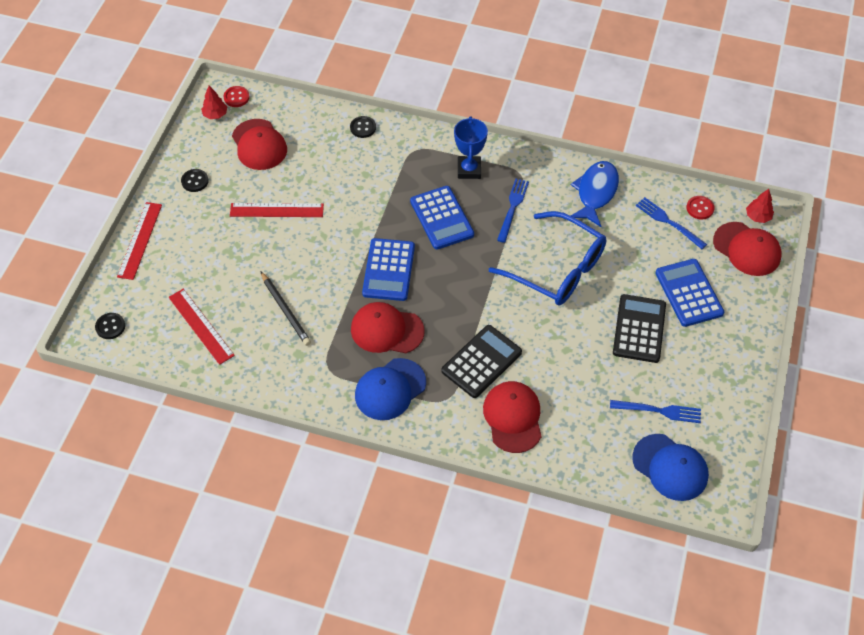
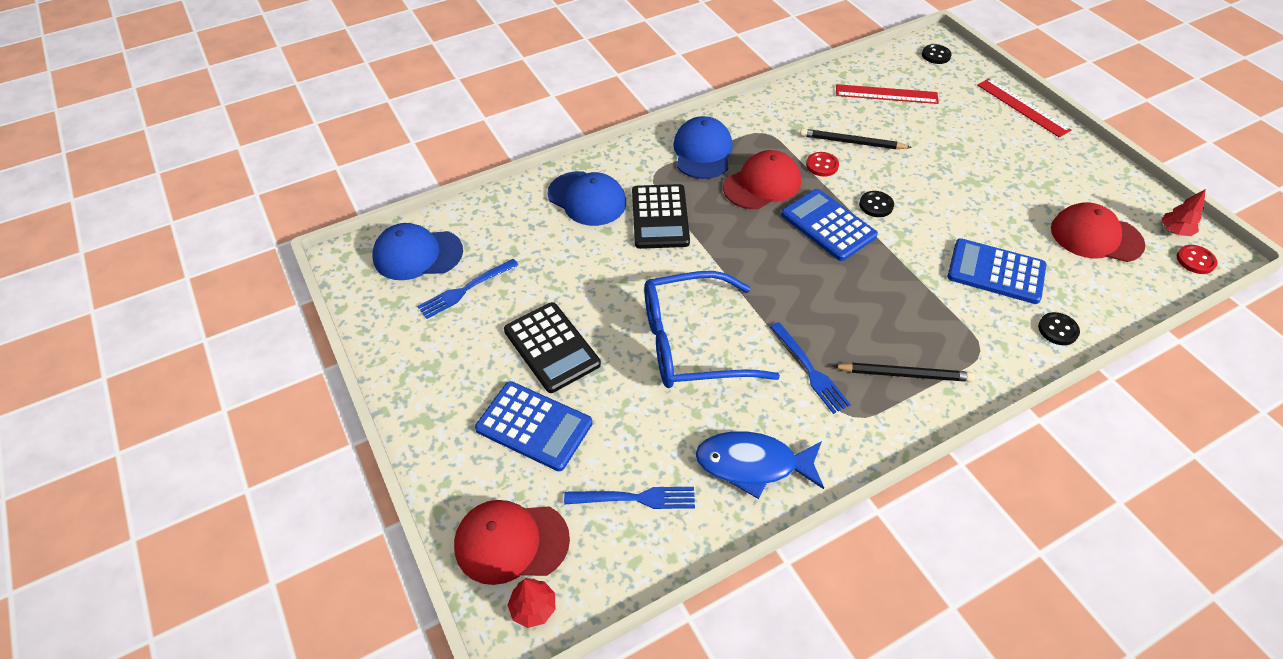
camera: 135 degrees right, 5 degrees down
black button [181,169,209,192] -> black button moved to [859,191,894,217]
red ruler [230,203,324,217] -> none
blue calculator [410,186,474,249] -> blue calculator moved to [948,238,1046,304]
blue trophy [454,116,488,179] -> black pencil [833,363,975,382]
red cap [483,381,542,453] -> blue cap [548,171,626,226]
blue fish [571,161,619,227] -> blue fish turned 120 degrees clockwise [695,431,824,499]
red button [686,196,715,220] -> red button moved to [806,152,839,177]

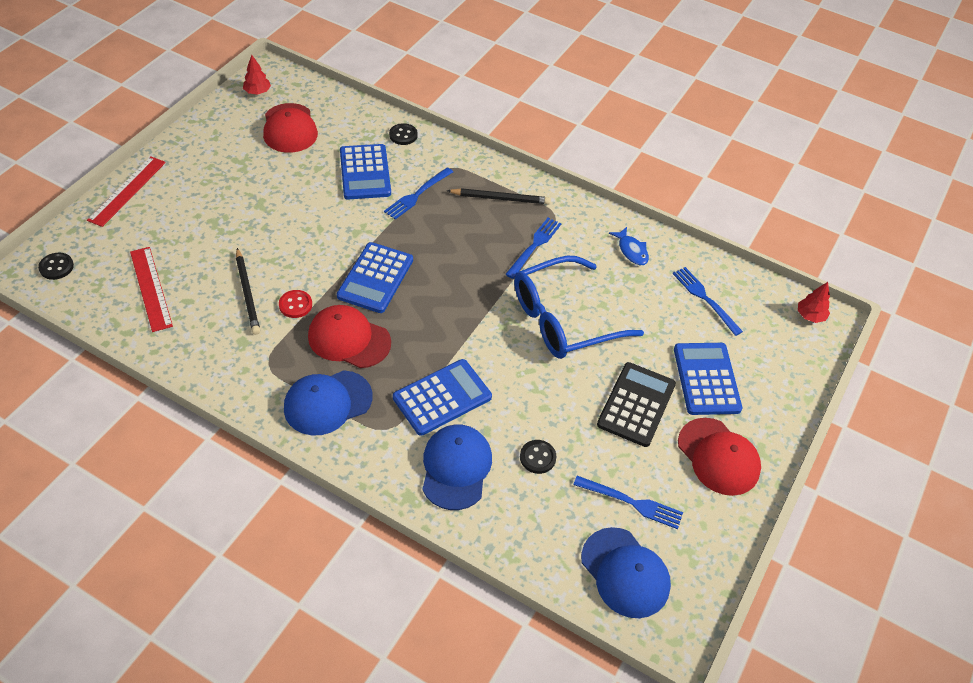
camera: 125 degrees left, 0 degrees up
red cap [454,500,570,585] -> red cap moved to [678,418,761,496]
black calculator [632,184,690,249] -> blue calculator [393,359,492,436]
blue glasses [644,271,780,388] -> blue glasses turned 105 degrees clockwise [514,256,644,359]
blue fish [695,431,824,499] -> blue fish [609,227,649,265], size x0.57
black pencil [833,363,975,382] -> black pencil turned 120 degrees clockwise [447,188,551,204]
black button [859,191,894,217] -> black button moved to [520,440,556,474]
red button [1177,245,1217,274] -> none
none -> blue fork [384,167,453,219]

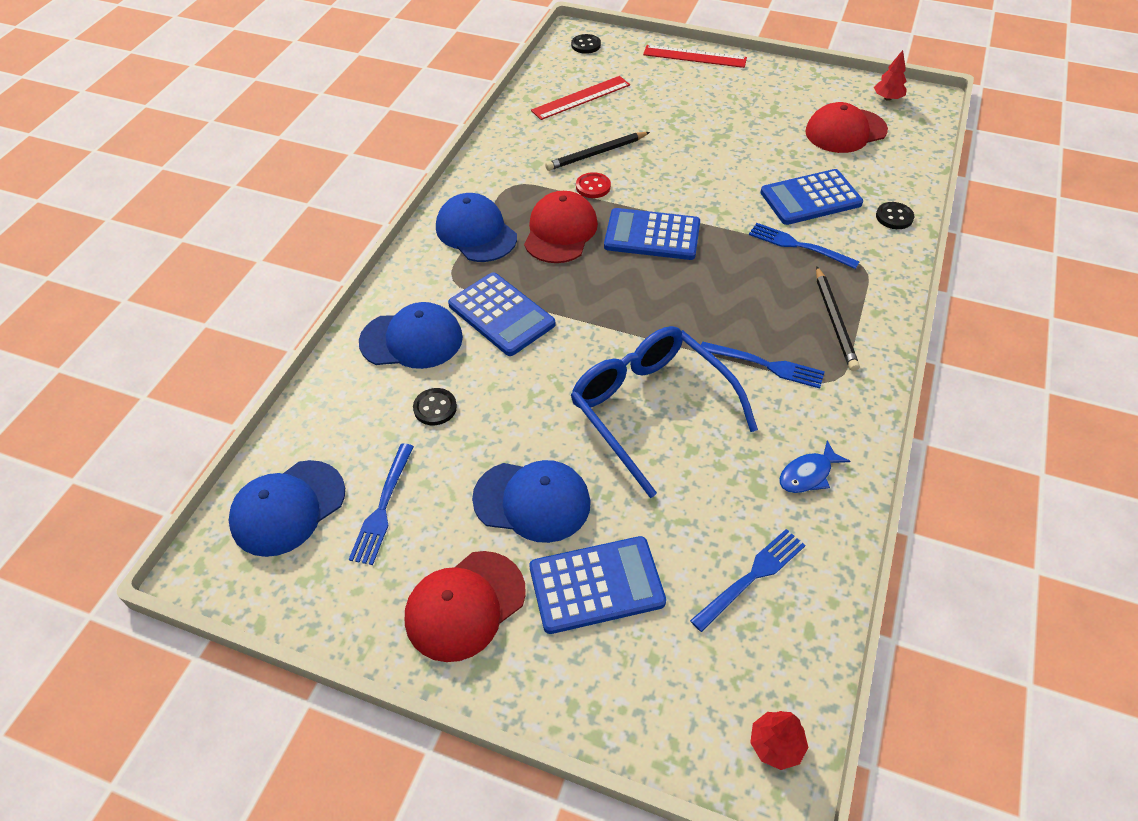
camera: 85 degrees right, 0 degrees up
black calculator [597,362,676,447] -> blue cap [472,460,591,543]

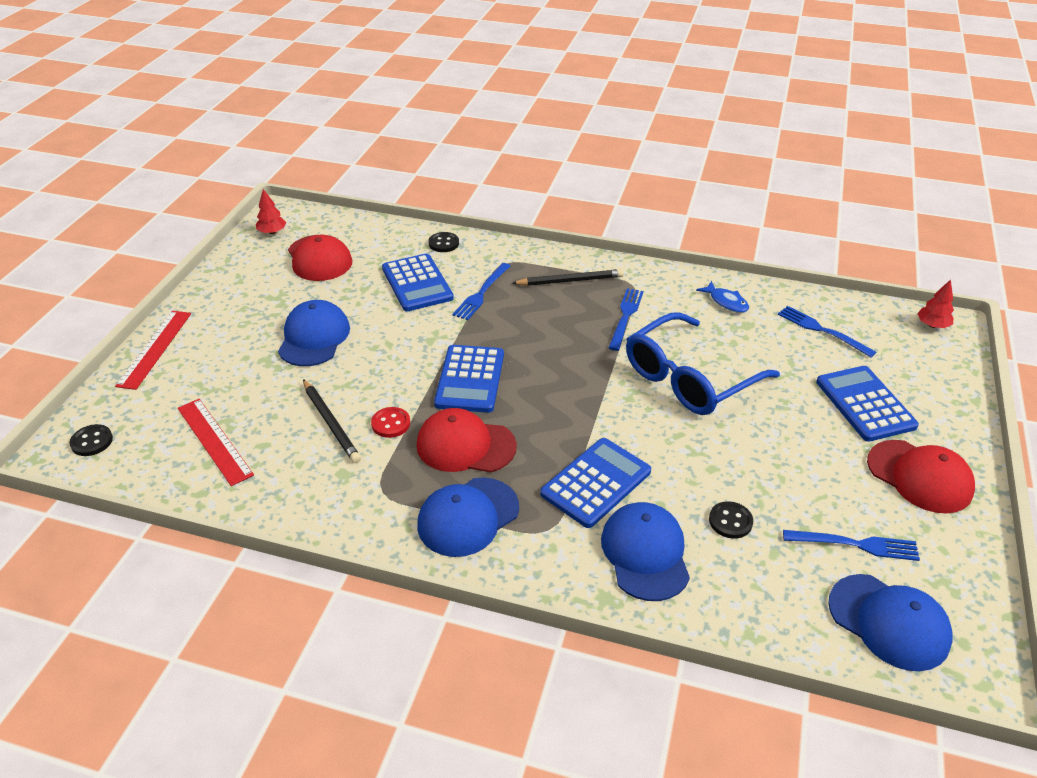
camera: 95 degrees left, 10 degrees down
blue cap [472,460,591,543] -> blue cap moved to [278,300,350,366]

